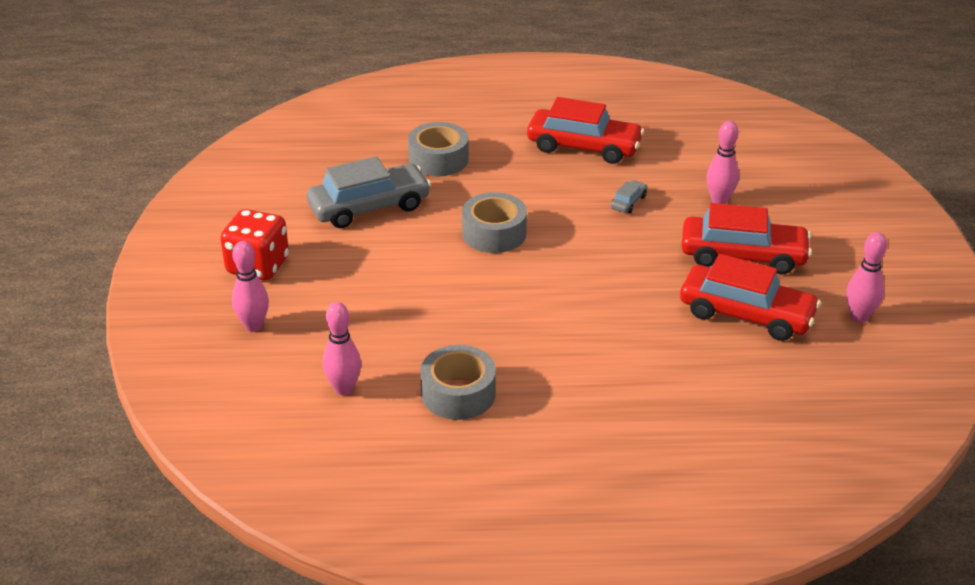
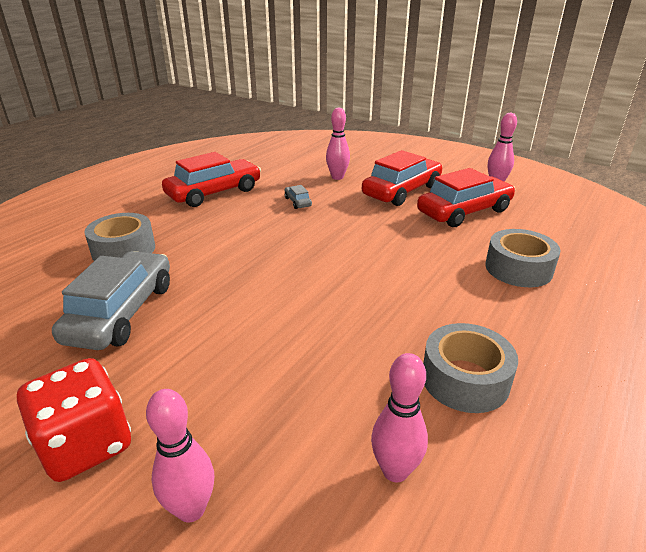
camera: 55 degrees left, 5 degrees down
grey tape [462,192,527,253] -> grey tape moved to [485,229,561,287]

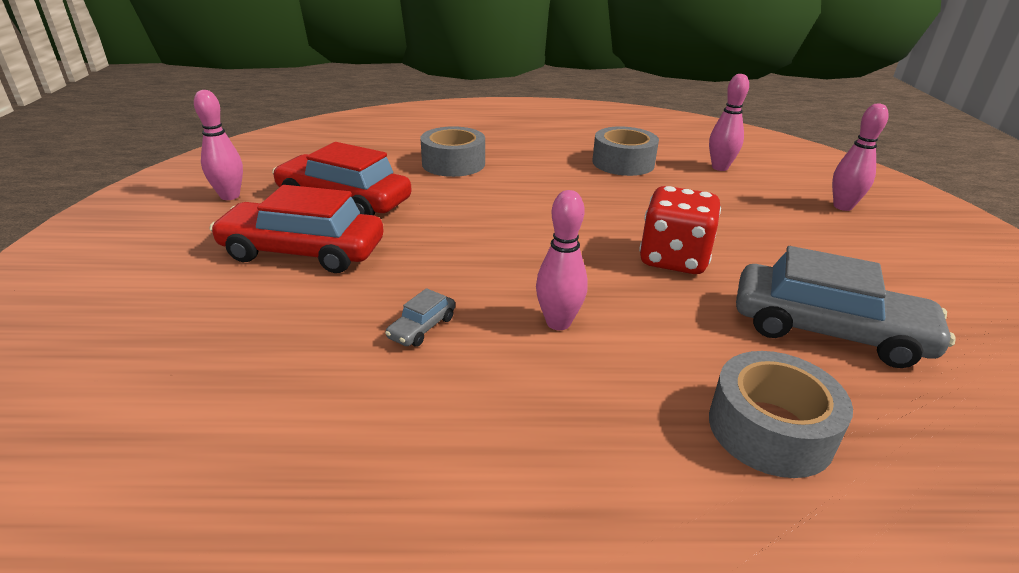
camera: 125 degrees left, 0 degrees up
red dice [17,358,131,482] -> red dice moved to [639,186,721,274]
grey car [52,251,170,350] -> grey car turned 135 degrees counterclockwise [736,246,956,368]
red car [162,152,261,207] -> none
pink bowling pin [326,108,350,180] -> pink bowling pin moved to [536,190,588,330]

